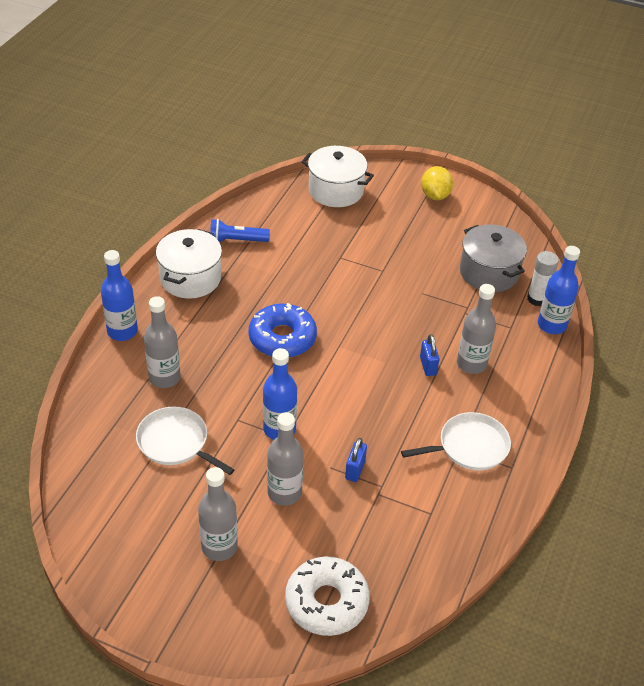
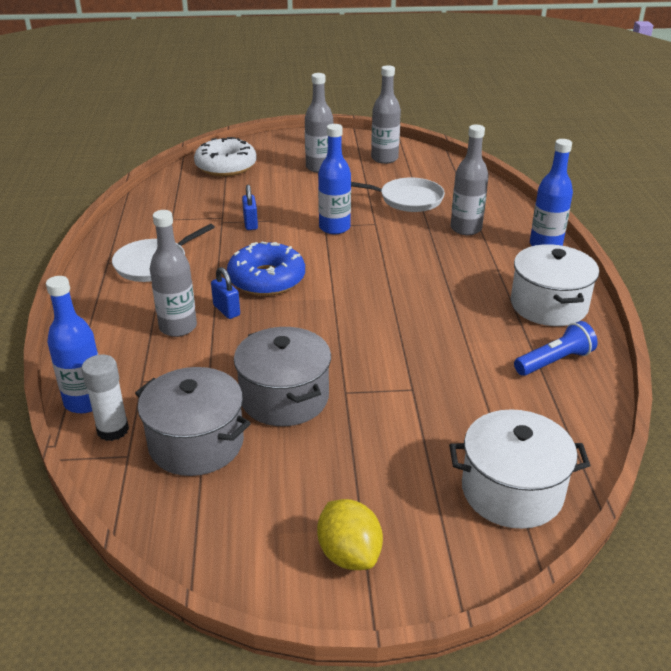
camera: 155 degrees right, 10 degrees down
blue donut [249,303,317,358] -> blue donut moved to [227,241,305,296]
grey bottle [267,412,304,506] -> grey bottle moved to [371,65,401,164]
none -> grey pot [234,327,331,426]

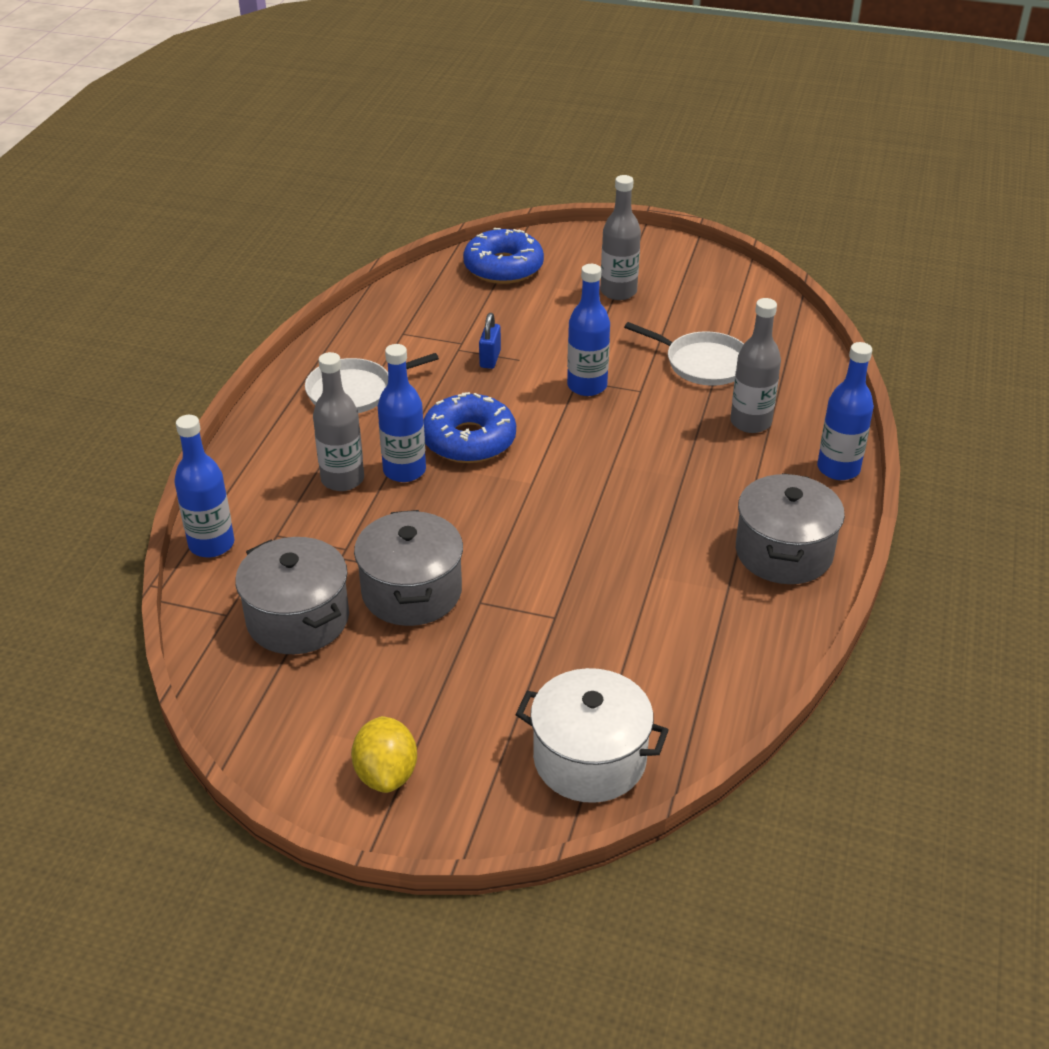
camera: 20 degrees right, 5 degrees up
white glue stick [81,355,129,441] -> none
white donut [194,137,257,176] -> blue donut [463,228,544,284]
blue padlock [211,267,240,319] -> blue bottle [378,344,426,482]
grey bottle [371,65,401,164] -> none
white pot [511,244,599,326] -> grey pot [736,473,845,584]
blue flashlight [514,321,598,376] -> none

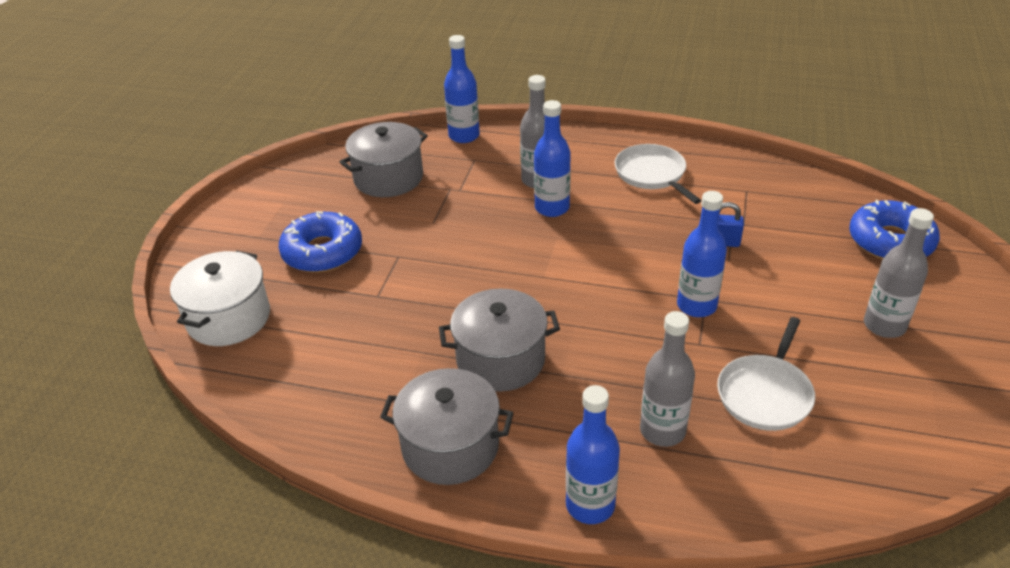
camera: 90 degrees right, 0 degrees up
yellow lemon [351,716,417,793] -> none
grey pot [354,510,463,626] -> grey pot moved to [439,288,560,392]
blue donut [423,392,516,463] -> blue donut moved to [279,211,362,273]

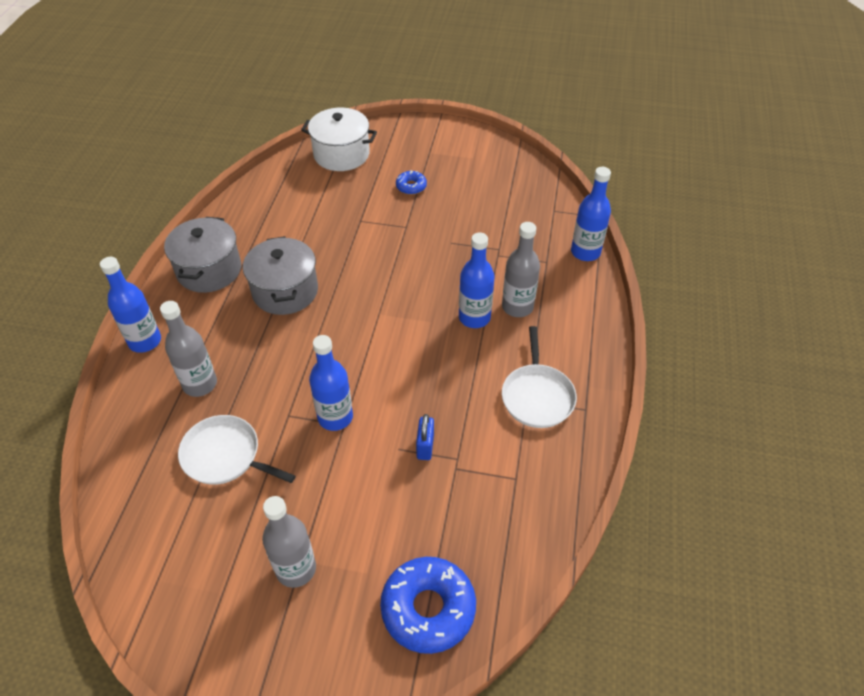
camera: 85 degrees right, 10 degrees up
blue donut [279,211,362,273] -> blue donut [396,170,427,195], size x0.50
grey pot [340,122,428,197] -> none
white pan [615,144,701,204] -> white pan turned 120 degrees clockwise [502,326,577,428]

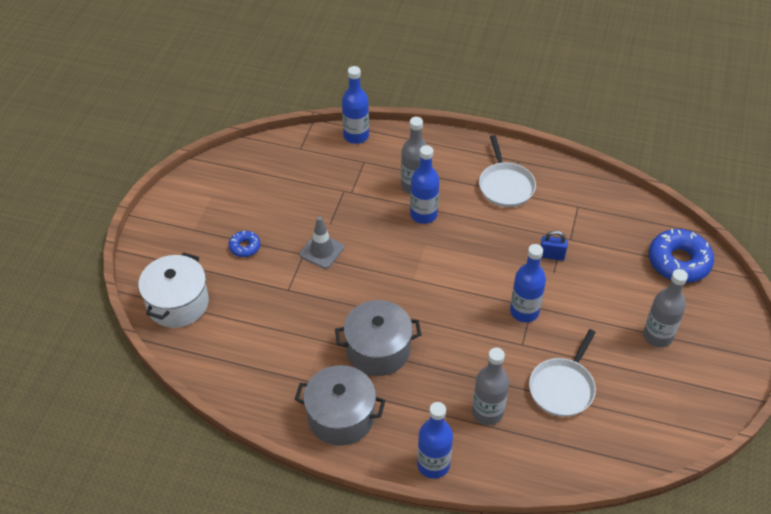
camera: 85 degrees left, 0 degrees up
white pan [502,326,577,428] -> white pan turned 75 degrees clockwise [479,135,536,207]
none -> grey traffic cone [299,216,344,269]

